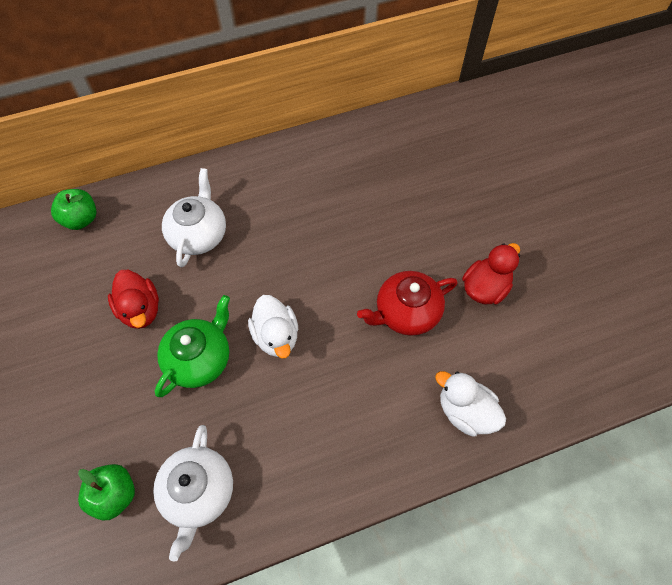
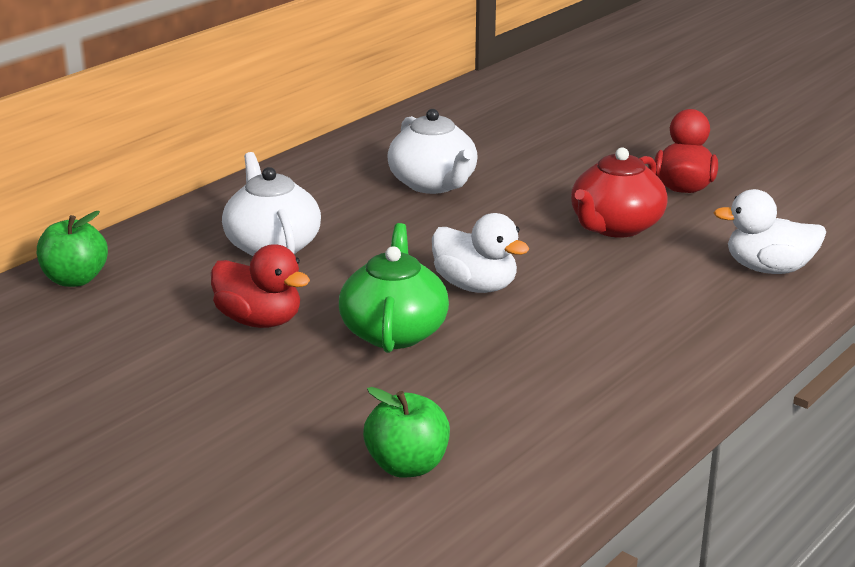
camera: 30 degrees left, 35 degrees down
white teapot [153,425,233,562] -> white teapot moved to [387,109,478,194]

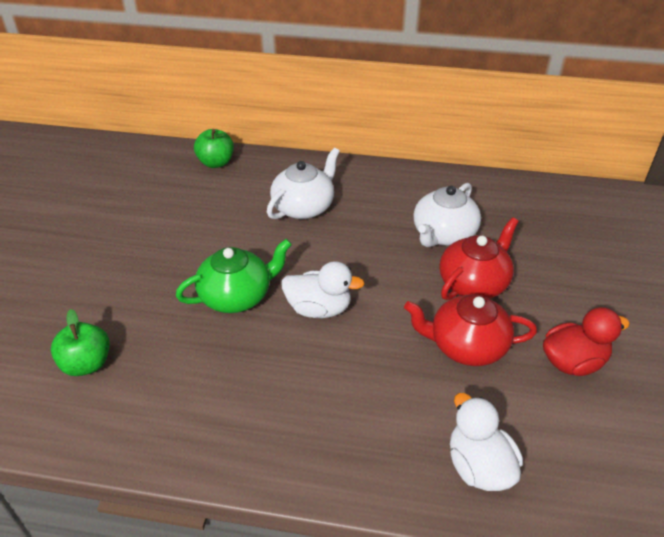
camera: 60 degrees right, 15 degrees up
red duck [211,244,310,328] -> none
white duck [432,213,529,293] -> white duck turned 90 degrees counterclockwise [281,261,365,318]
none -> red teapot [440,217,519,300]

